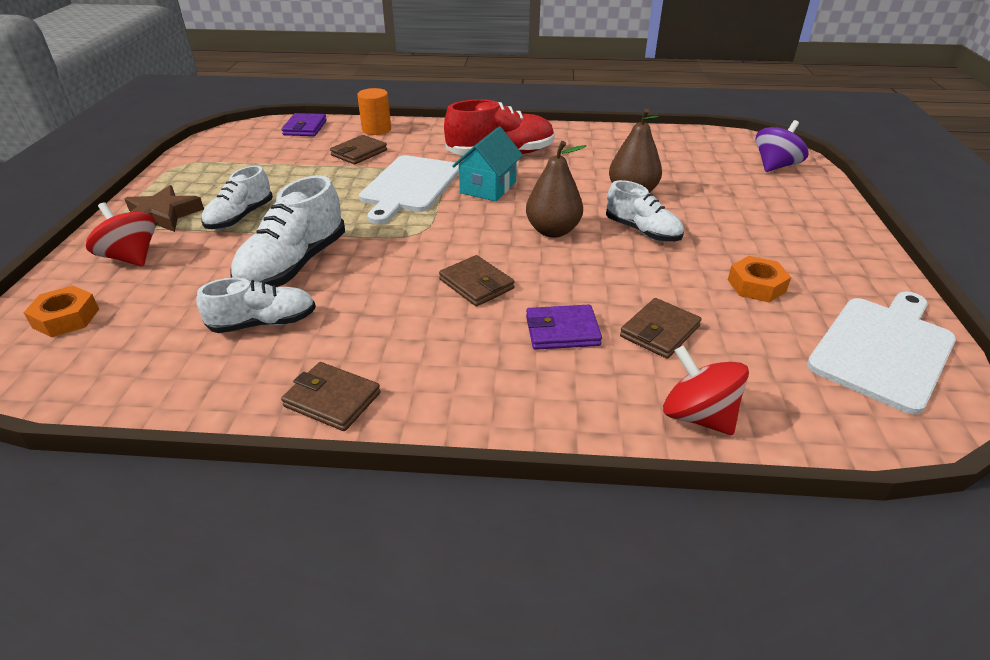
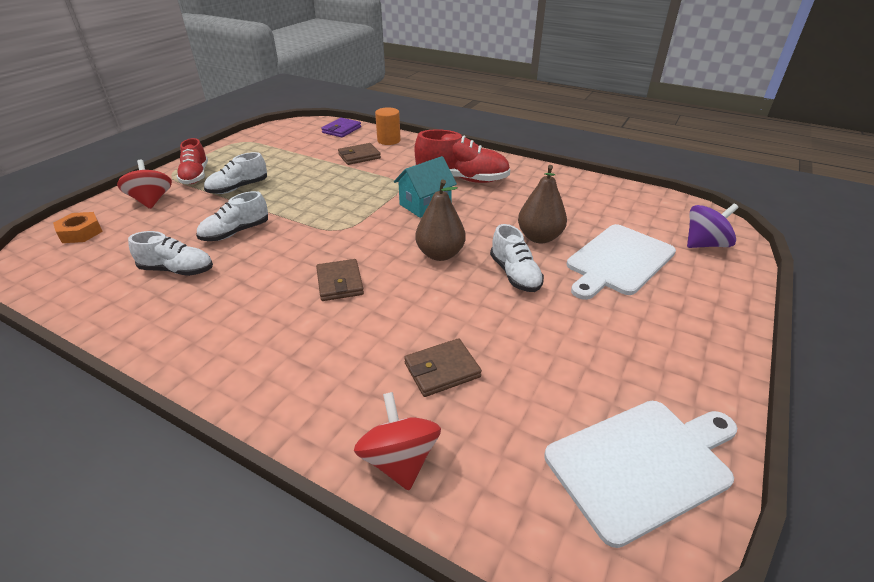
camera: 25 degrees right, 0 degrees up
brown star [125,185,204,232] -> red shoe [176,138,208,184]
white shoe [231,175,345,287] -> white shoe [196,191,268,241], size x0.65
brown wallet [281,362,381,431] -> none
white cutting board [359,155,459,224] -> white cutting board moved to [567,224,676,300]
purple wallet [526,305,602,350] -> none
orange nut [728,256,791,302] -> none

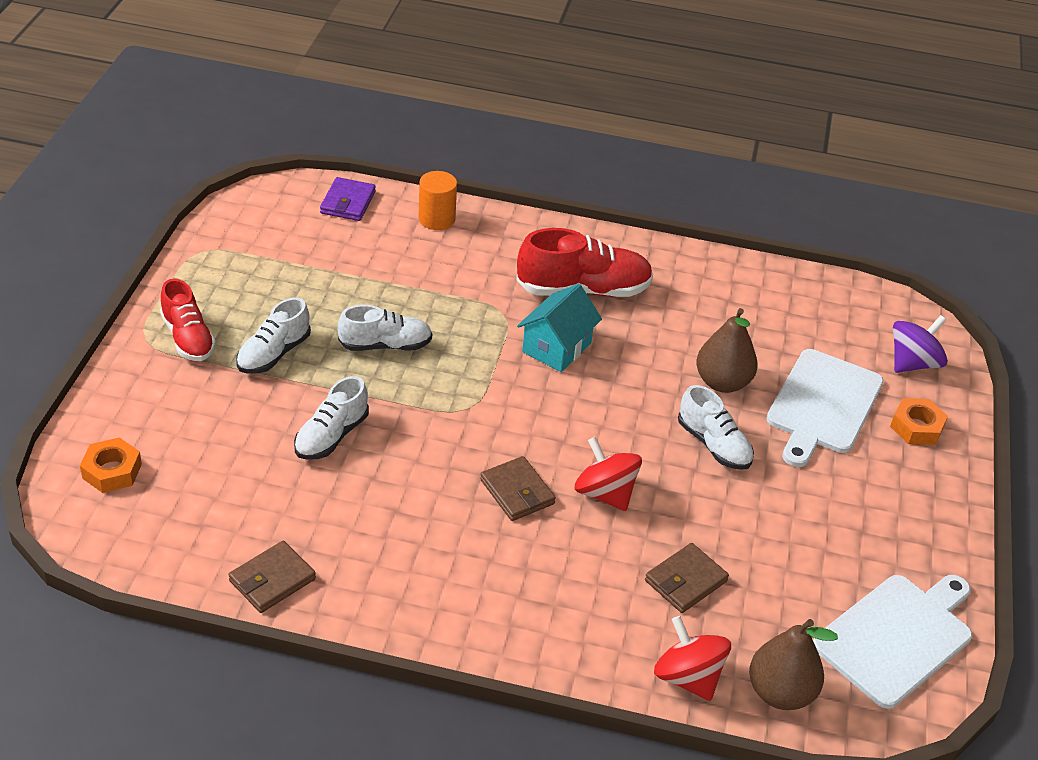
camera: 20 degrees left, 5 degrees up
red spinning top [117,160,172,209] -> red spinning top moved to [575,437,642,511]
white shoe [128,231,213,276] -> white shoe moved to [337,305,432,351]
brown wallet [338,143,381,165] -> brown wallet moved to [228,541,316,613]
brown pear [415,179,466,261] -> brown pear moved to [749,619,838,710]
none -> orange nut [890,398,948,445]

